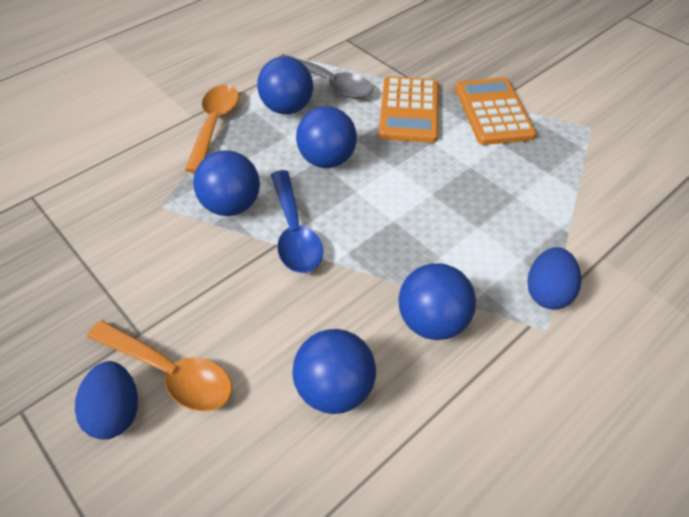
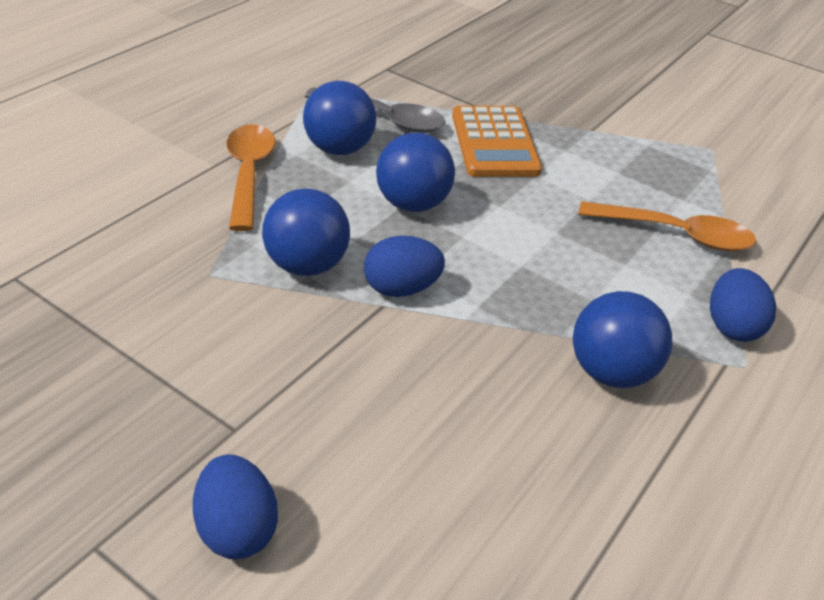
camera: 15 degrees left, 10 degrees down
orange spoon [87,320,232,411] -> orange spoon moved to [578,201,756,251]
blue spoon [271,170,323,273] -> blue egg [364,236,445,297]
blue ball [292,329,376,414] -> none
orange calculator [455,77,537,145] -> none

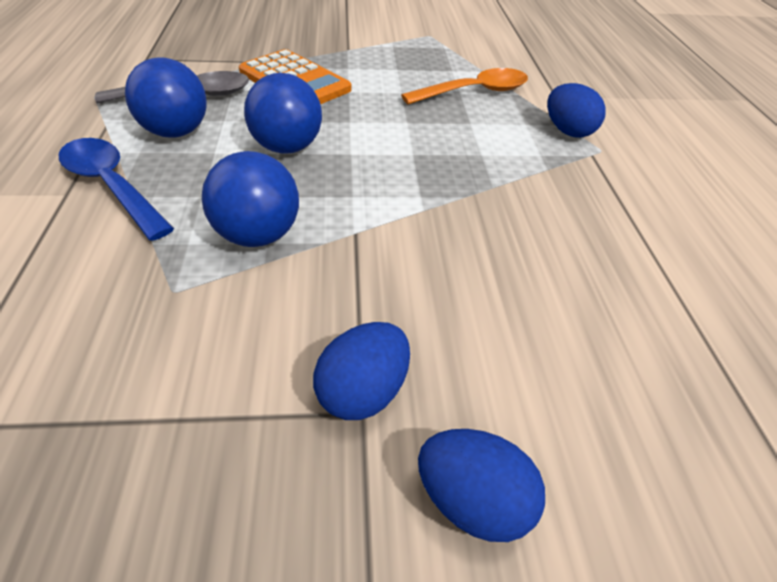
camera: 40 degrees left, 5 degrees up
orange spoon [227,124,275,231] -> blue spoon [59,138,174,241]
blue egg [364,236,445,297] -> blue egg moved to [313,322,410,420]
blue ball [573,291,672,388] -> none

